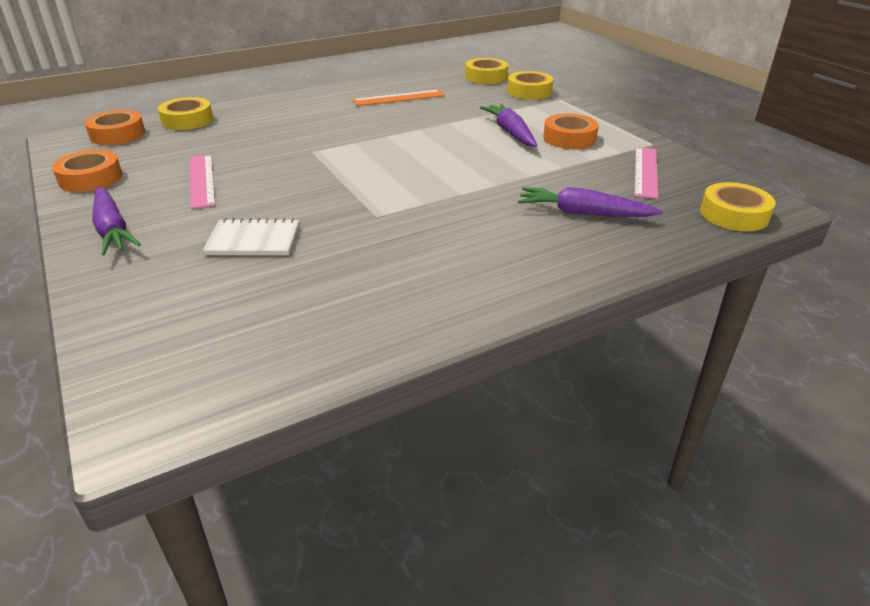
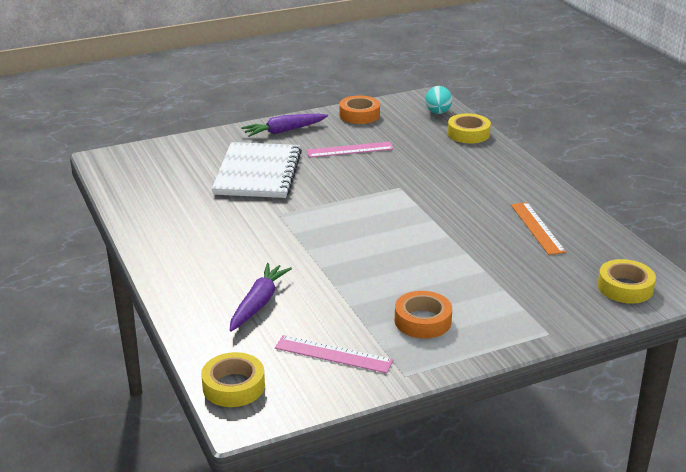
camera: 95 degrees right, 5 degrees down
orange tape [85,110,145,145] -> turquoise egg [425,86,452,114]
white notebook [202,218,299,255] -> white notebook [212,142,302,198], size x1.85
purple carrot [480,104,537,147] -> none
yellow tape [507,71,553,100] -> none

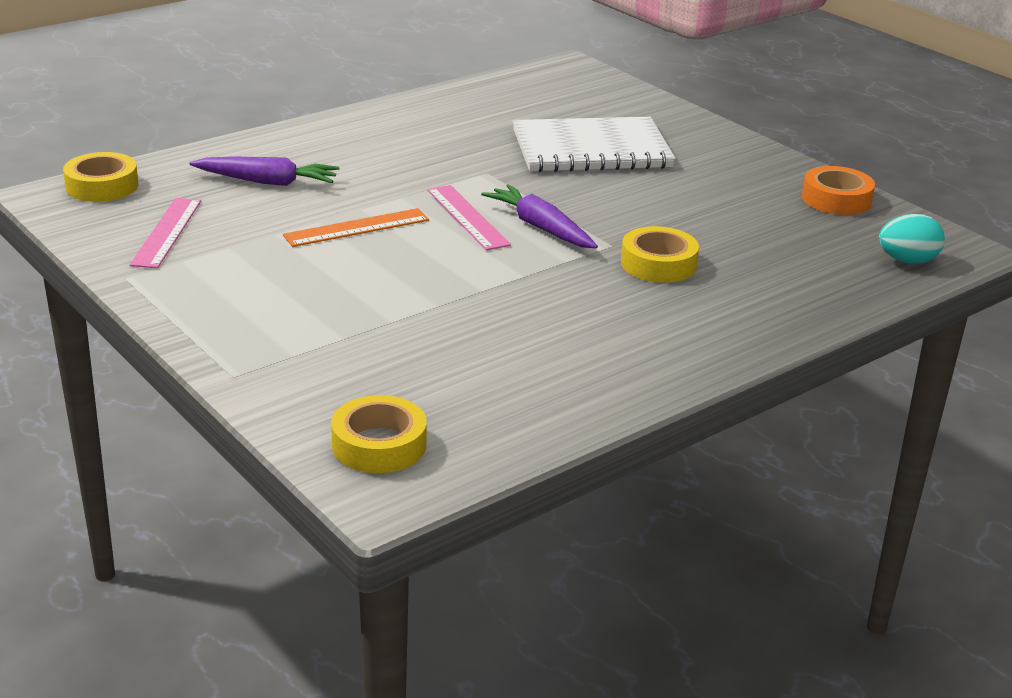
camera: 75 degrees right, 0 degrees up
purple carrot [241,114,328,137] -> purple carrot moved to [481,184,598,248]
pink ruler [306,142,394,158] -> pink ruler moved to [427,185,511,251]
orange tape [395,291,452,339] -> none
yellow tape [448,113,491,144] -> yellow tape moved to [621,226,699,283]
orange ruler [511,202,566,255] -> orange ruler moved to [283,208,429,247]

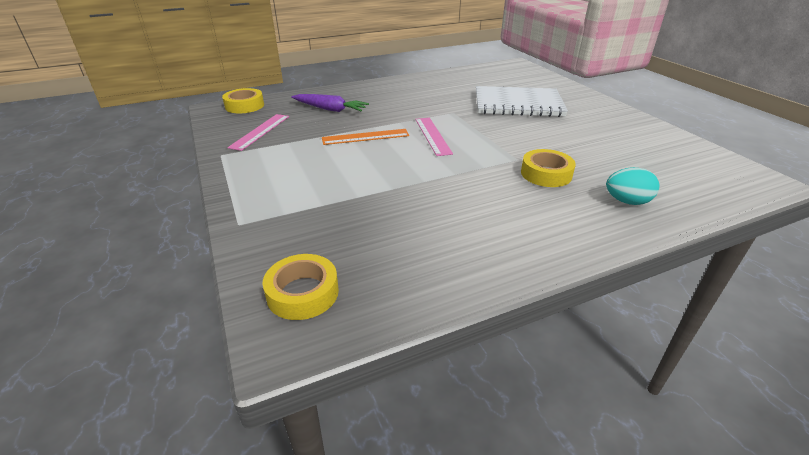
camera: 15 degrees right, 5 degrees up
purple carrot [481,184,598,248] -> none
orange tape [802,166,875,215] -> none
turquoise egg [879,214,945,264] -> turquoise egg moved to [606,167,659,205]

